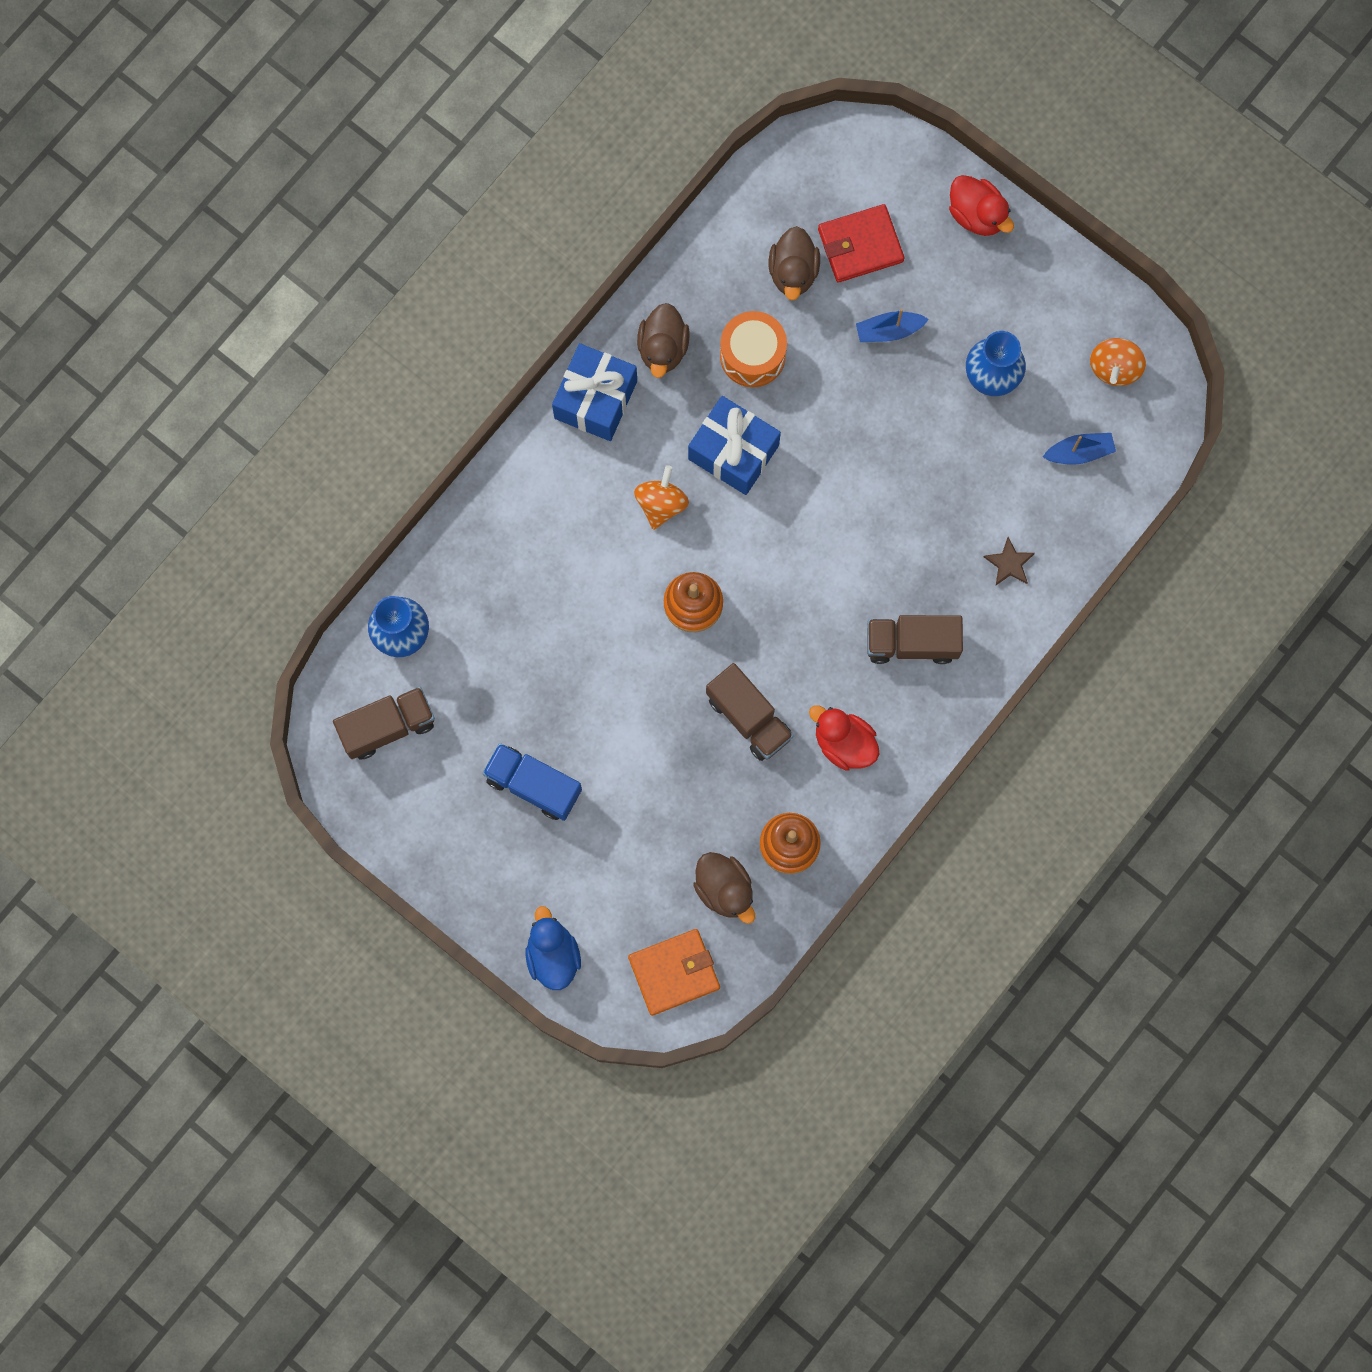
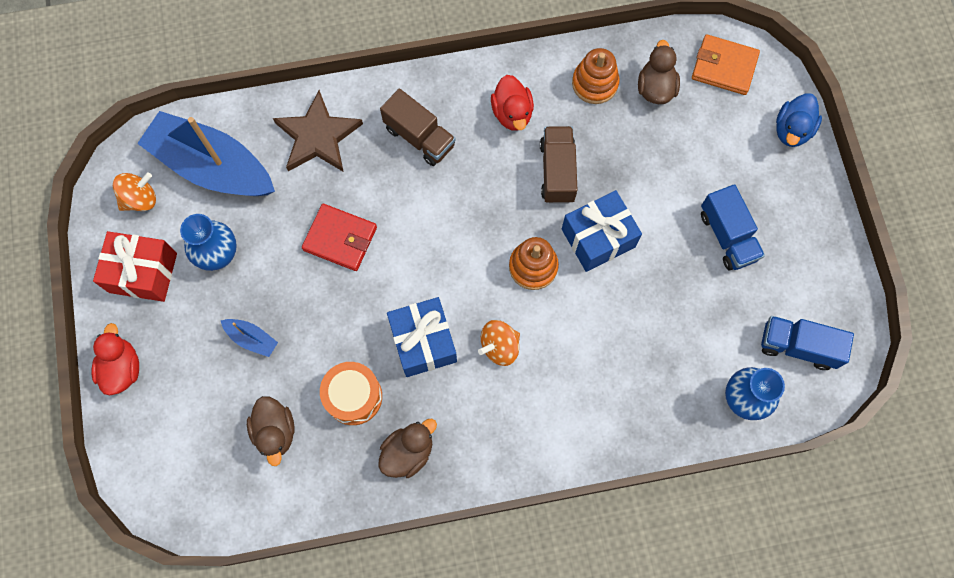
camera: 140 degrees left, 5 degrees down
brown truck [333,687,435,760] -> blue truck [761,316,854,370]
blue gift [552,343,637,441] -> blue gift moved to [562,190,642,272]
brown duck [769,226,820,300] -> brown duck turned 120 degrees clockwise [247,396,295,466]
red wallet [818,204,904,283] -> red wallet moved to [302,204,377,271]
brown star [984,537,1035,585] -> brown star [273,90,363,172], size x2.19
blue boat [1043,433,1116,465] -> blue boat [137,111,275,196], size x2.46
none -> red gift [93,231,177,302]

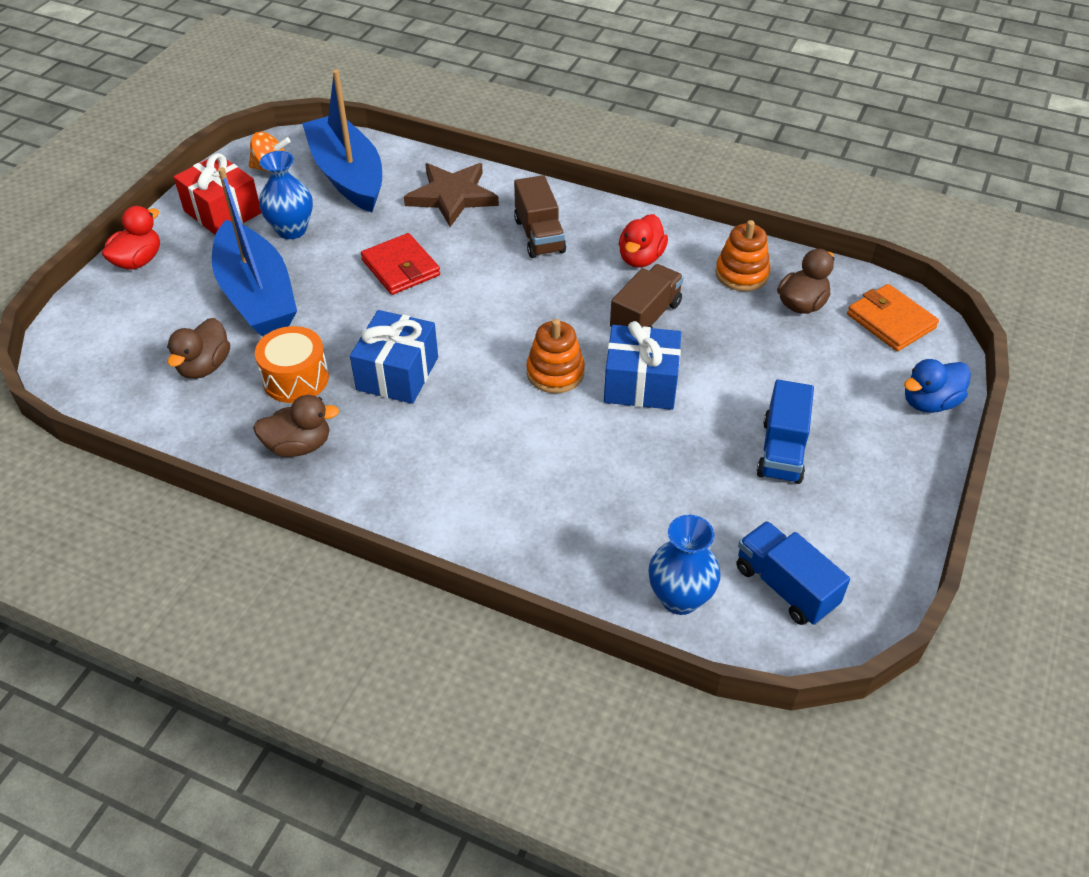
camera: 35 degrees right, 25 degrees down
blue boat [221,319,278,357] -> blue boat [212,167,297,336], size x2.46
orange spinning top [478,320,520,366] -> none

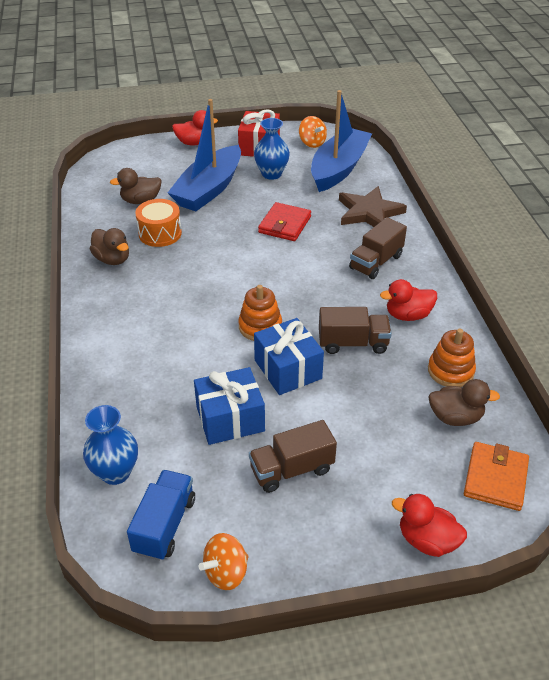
camera: 55 degrees right, 5 degrees down
blue gift [350,310,438,404] -> blue gift moved to [194,367,265,445]
blue truck [757,380,814,484] -> brown truck [249,420,337,493]
blue duck [904,359,971,413] -> red duck [392,494,467,557]
none -> orange spinning top [199,533,249,590]

